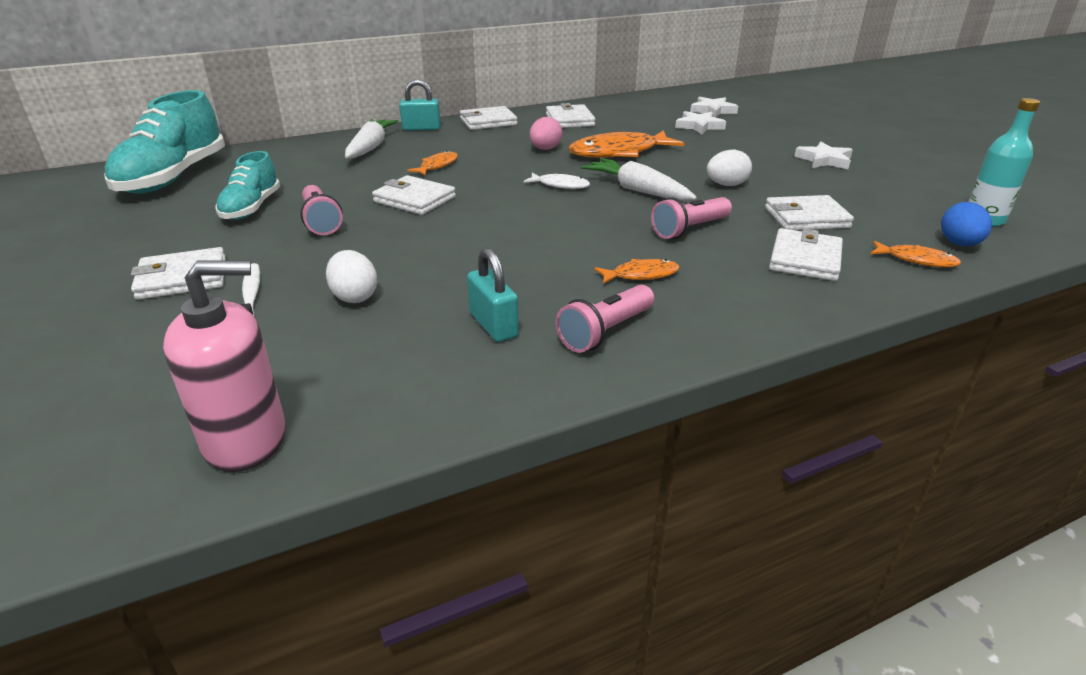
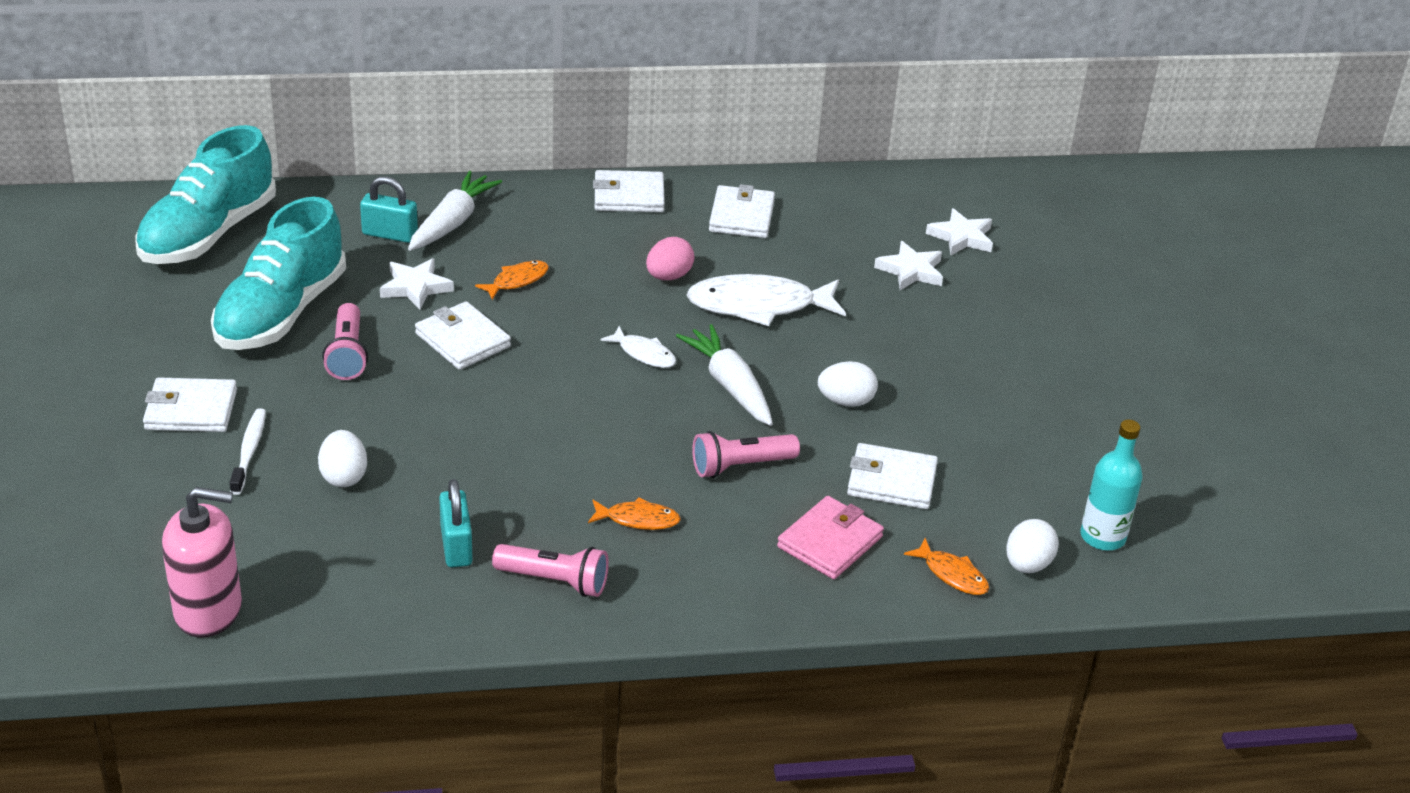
camera: 15 degrees right, 5 degrees up
turquoise shoe [215,151,280,220] -> turquoise shoe [211,197,346,350], size x1.71
turquoise padlock [399,79,441,131] -> turquoise padlock moved to [360,176,418,243]
pink flashlight [556,285,654,353] -> pink flashlight turned 135 degrees counterclockwise [492,544,609,597]
orange fish [568,130,685,158] -> white fish [686,274,846,326]
white wallet [769,228,843,281] -> pink wallet [777,496,884,579]
white star [794,142,853,169] -> white star moved to [380,258,454,310]
blue egg [941,202,992,246] -> white egg [1006,519,1059,573]

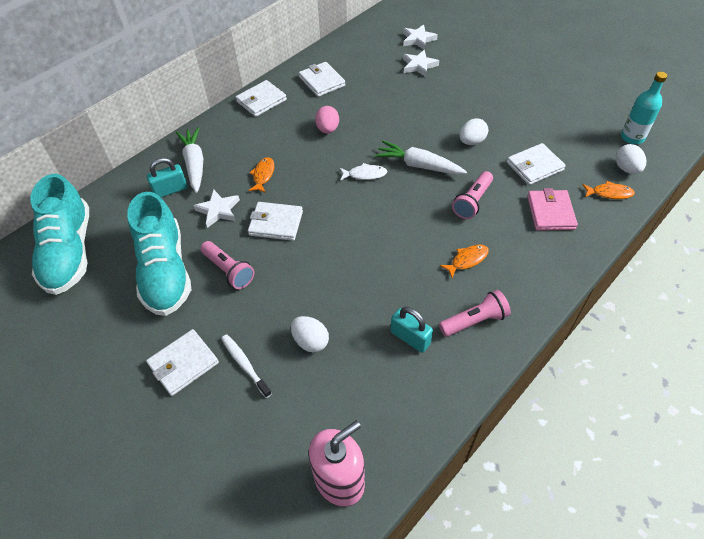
camera: 35 degrees left, 15 degrees up
white fish [686,274,846,326] -> none

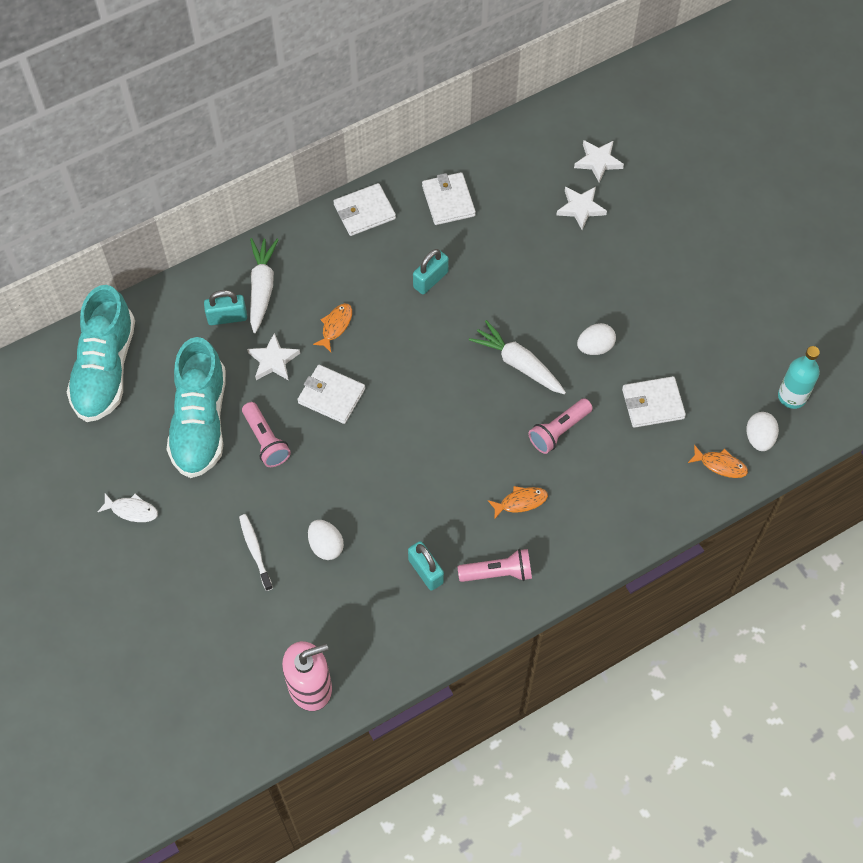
camera: 15 degrees right, 10 degrees up
white wallet [146,329,219,396] -> none
pink egg [315,106,339,134] -> turquoise padlock [413,249,449,294]
white fish [340,163,387,181] -> white fish moved to [98,493,158,522]
pink wallet [527,188,578,231] -> none

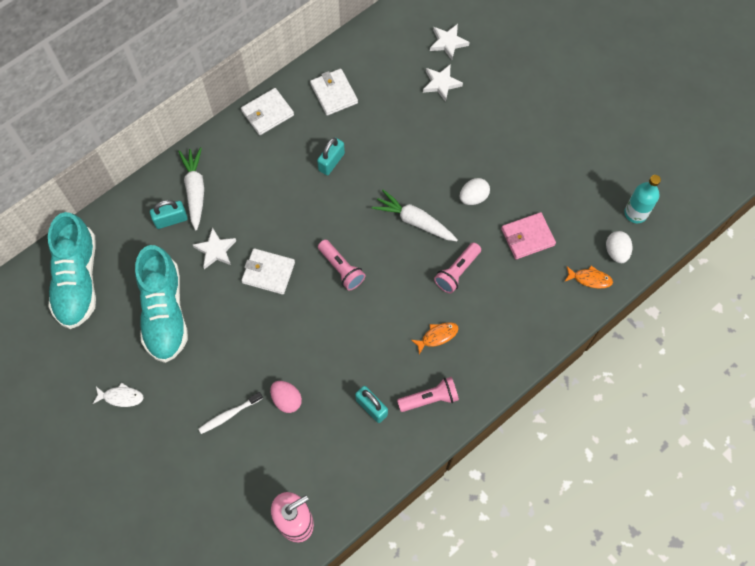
camera: 10 degrees left, 5 degrees up
white toothbrush [239,514,273,591] -> white toothbrush turned 90 degrees counterclockwise [198,392,263,434]
pink flashlight [242,402,291,467] -> pink flashlight moved to [318,240,365,291]
white egg [308,520,344,560] -> pink egg [270,381,302,413]
orange fish [313,303,352,352] -> none
white wallet [622,376,686,428] -> pink wallet [501,212,556,259]

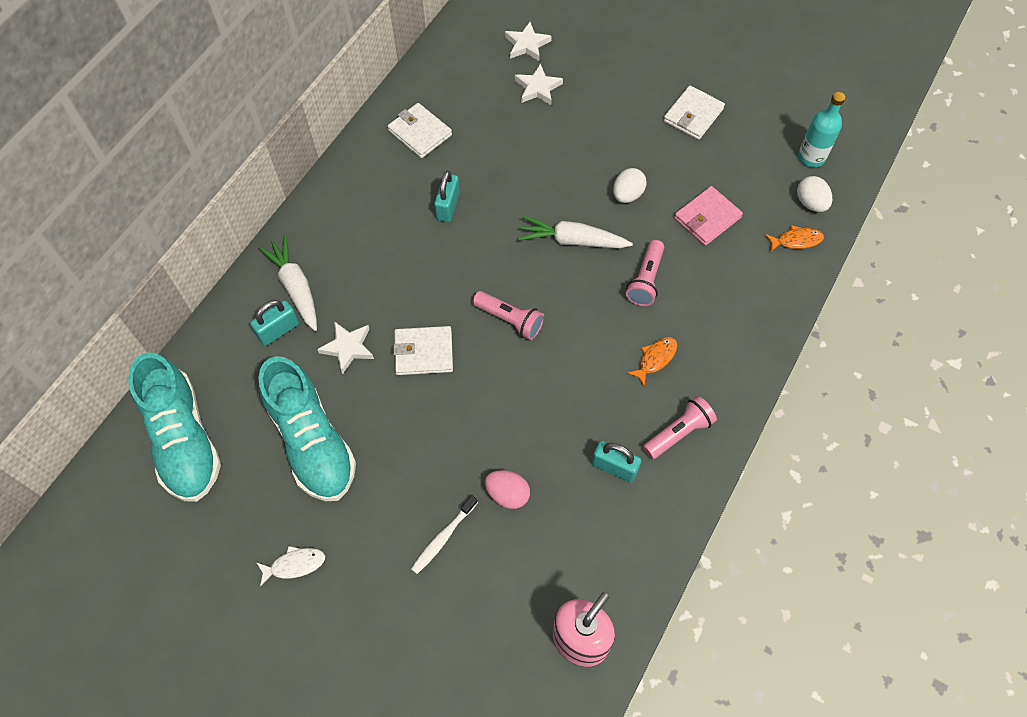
camera: 20 degrees left, 5 degrees down
white wallet [241,88,294,135] -> white wallet moved to [663,85,725,140]

